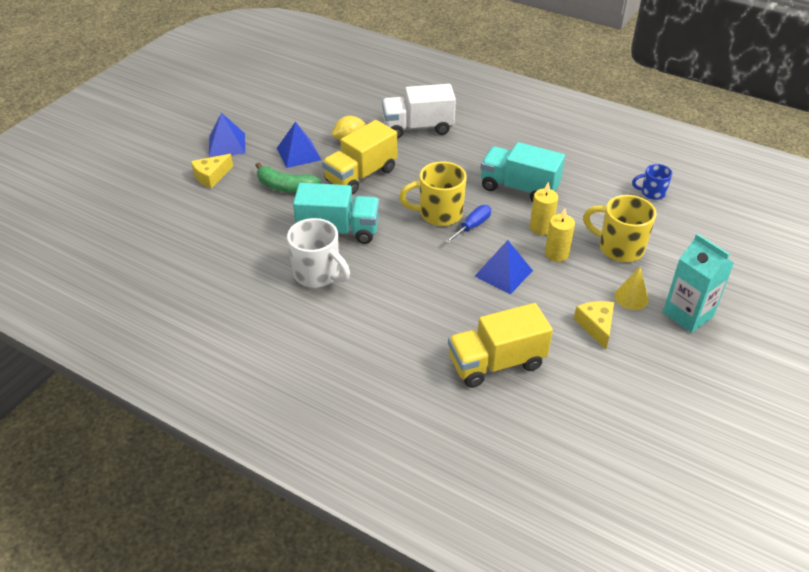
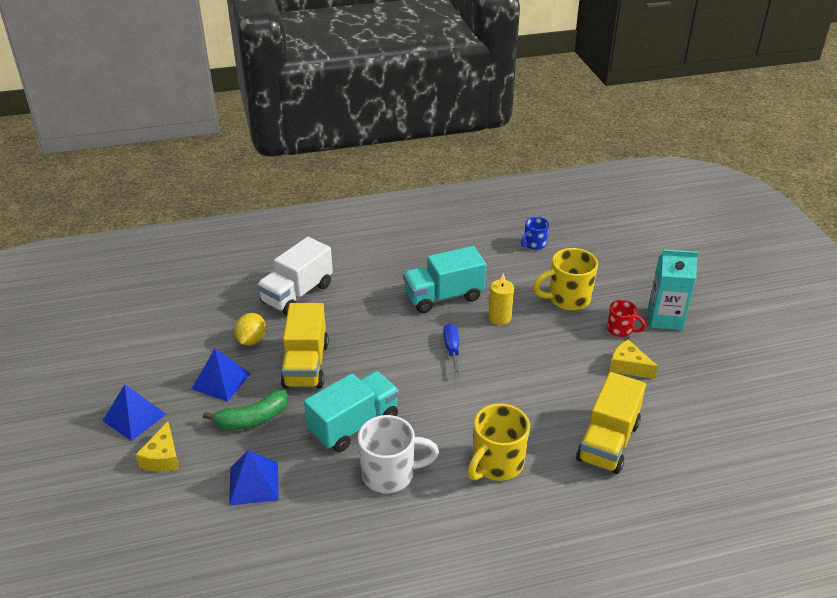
camera: 45 degrees left, 5 degrees down
yellow mug [399,162,467,226] -> yellow mug moved to [467,403,530,481]
blue pyramid [475,240,533,294] -> blue pyramid moved to [229,450,279,506]
yellow candle [545,208,575,262] -> none
yellow cone [614,267,649,310] -> red mug [607,300,646,337]

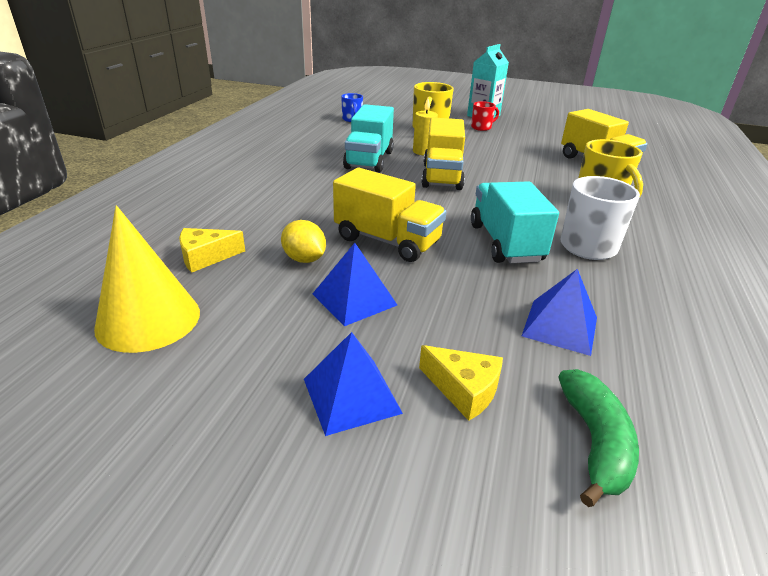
camera: 60 degrees left, 5 degrees down
green banana [203,389,289,430] -> green banana moved to [558,369,639,507]
white truck [257,237,333,315] -> none
blue screwdriver [443,324,460,375] -> yellow truck [421,117,465,190]
yellow cheese [609,339,658,379] -> yellow cheese moved to [179,228,245,273]
none -> yellow cone [94,205,200,353]

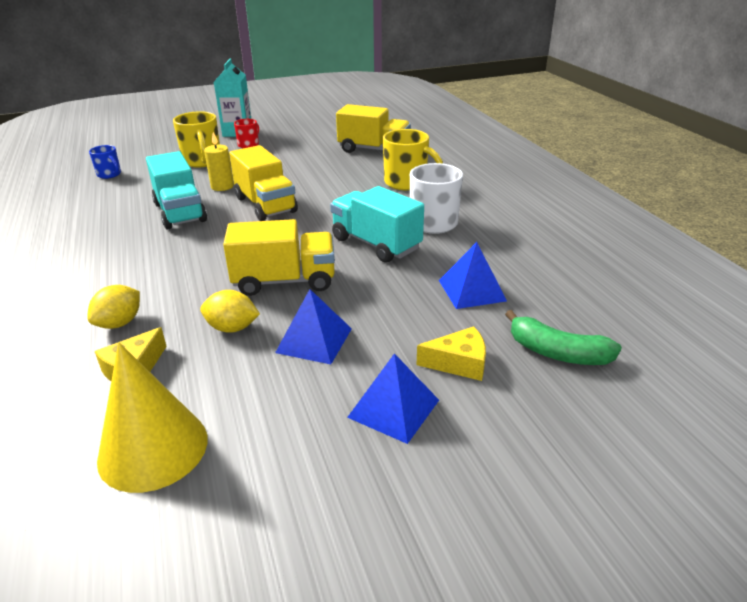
camera: 35 degrees left, 0 degrees up
green banana [558,369,639,507] -> green banana turned 150 degrees clockwise [505,310,622,365]
none -> yellow lemon [87,285,140,329]

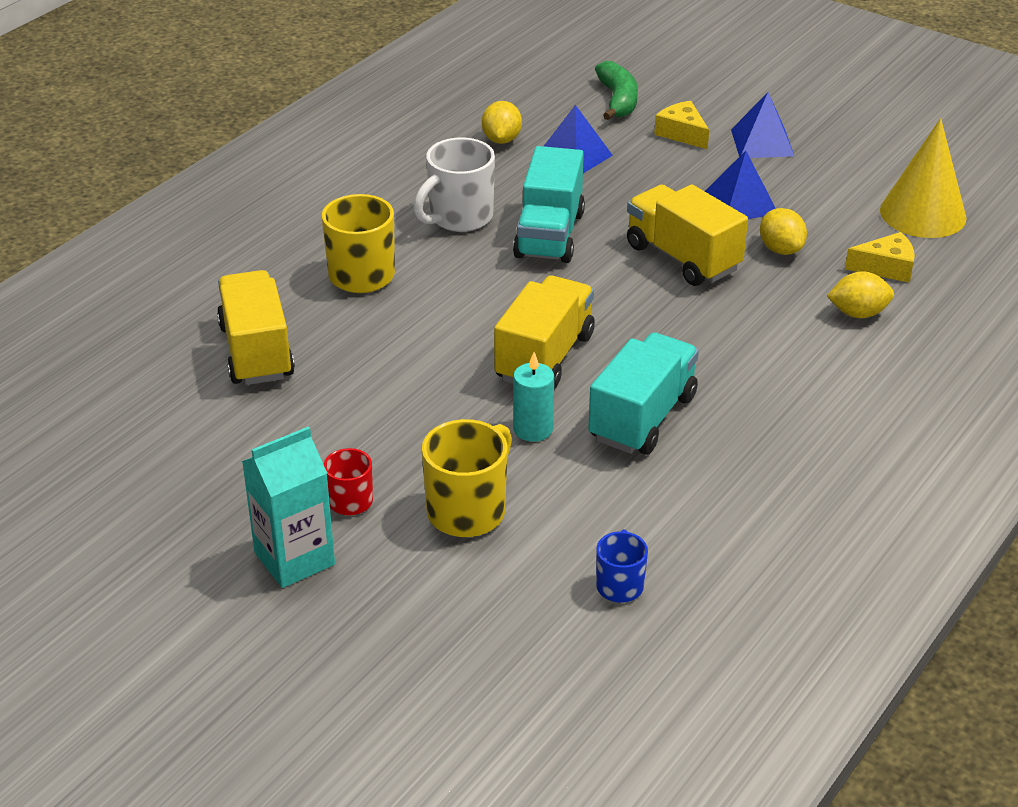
camera: 125 degrees left, 5 degrees up
yellow candle [204,132,234,191] -> turquoise candle [513,352,554,442]
none -> yellow lemon [482,101,522,144]

